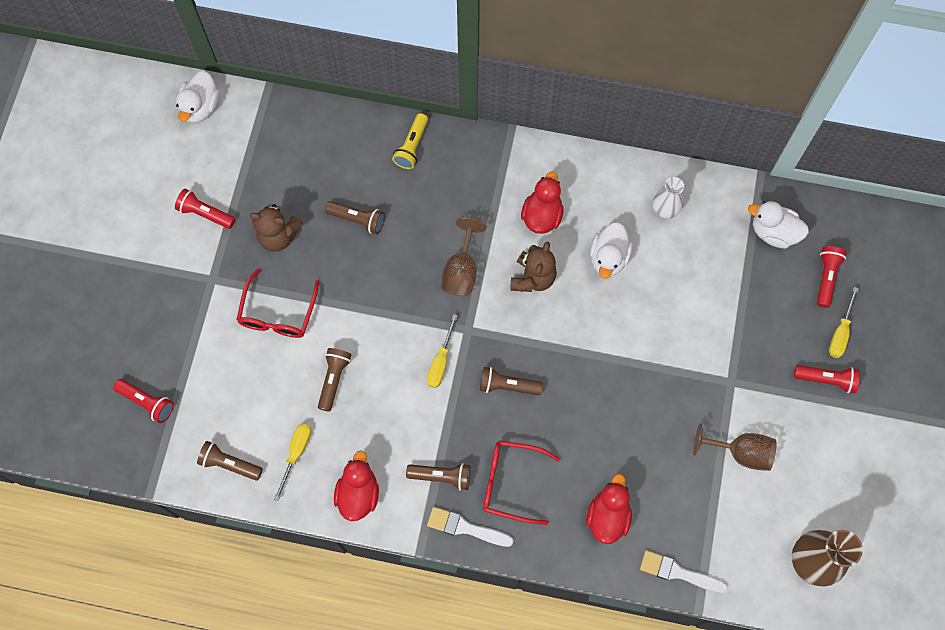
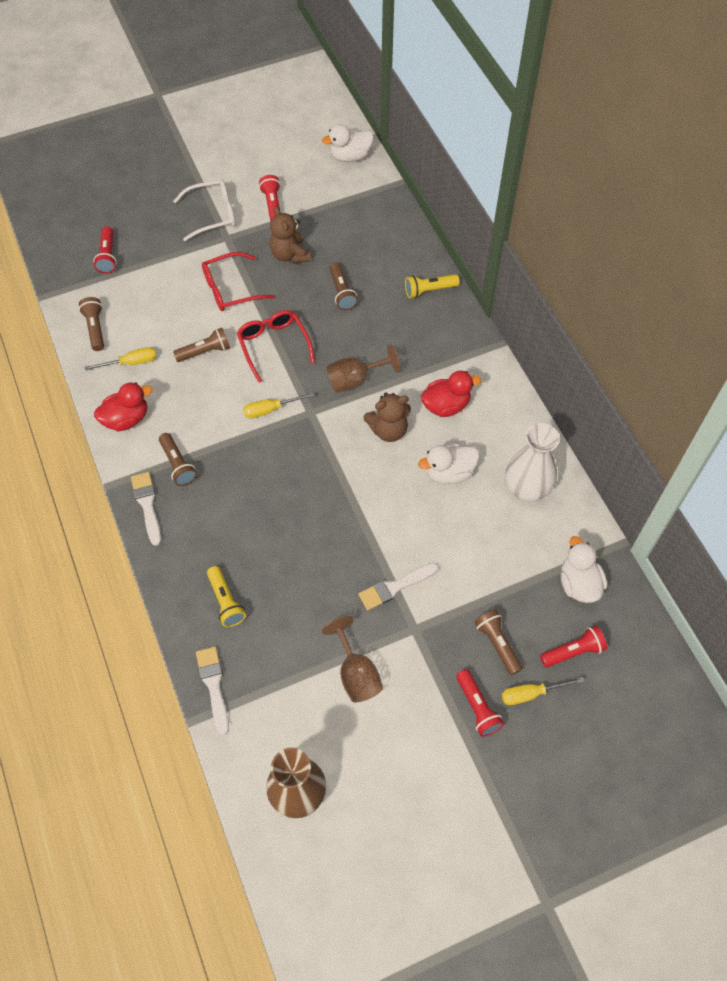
camera: 55 degrees right, 10 degrees down
brown flashlight [480,367,543,395] -> brown flashlight moved to [474,610,522,675]
red glasses [483,441,560,525] -> red glasses moved to [237,310,315,383]
red duck [586,474,632,544] -> yellow flashlight [207,566,246,627]
white vase [653,177,684,219] -> white vase [505,423,560,501], size x1.66
none -> white glasses [173,180,235,241]
none -> white brush [358,563,438,610]

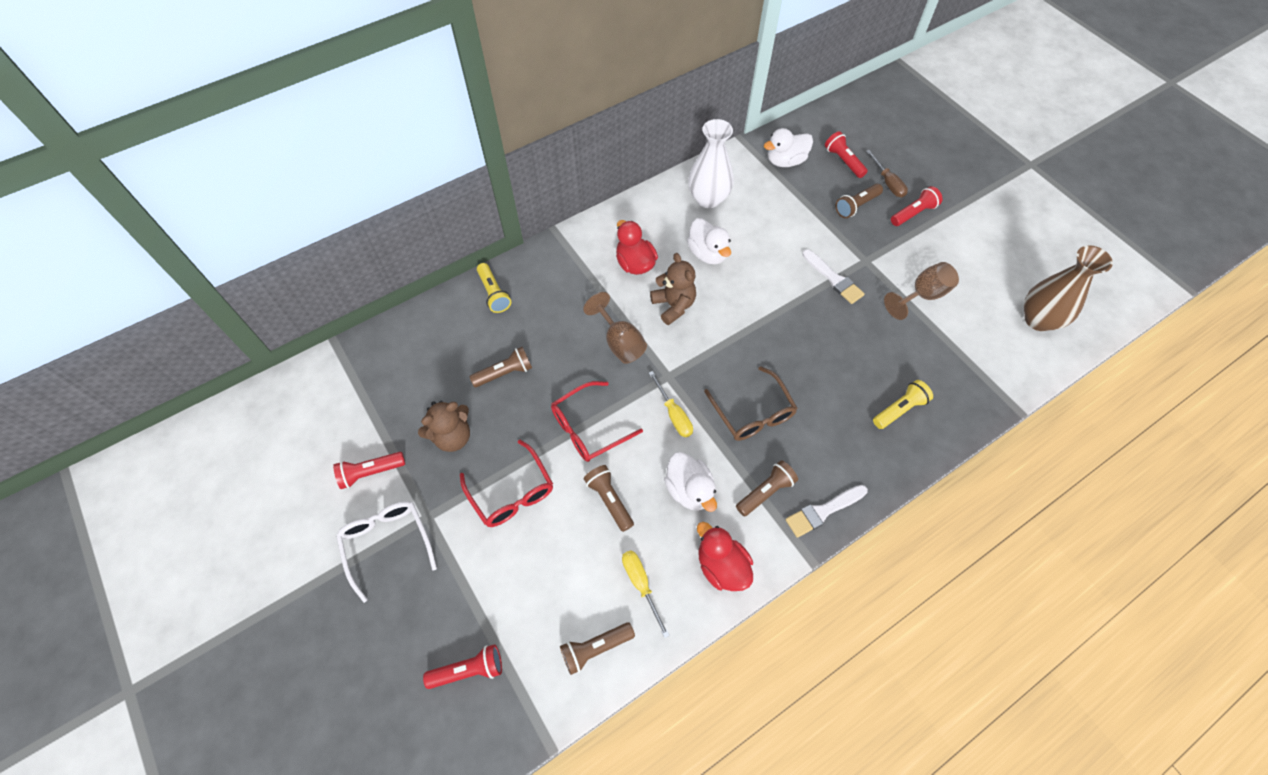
camera: 100 degrees left, 0 degrees up
white brush [196,647,229,735] -> none
white duck [322,124,374,162] -> white duck moved to [664,452,717,512]
yellow screwdriver [502,677,584,705] -> brown screwdriver [866,150,908,198]
none -> brown glasses [704,366,798,441]

